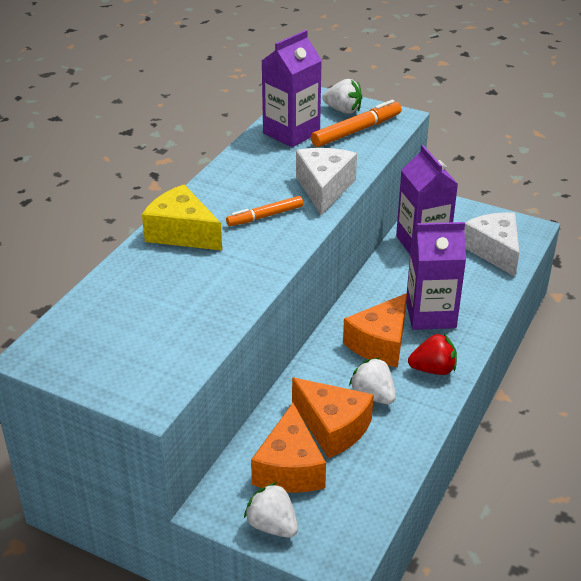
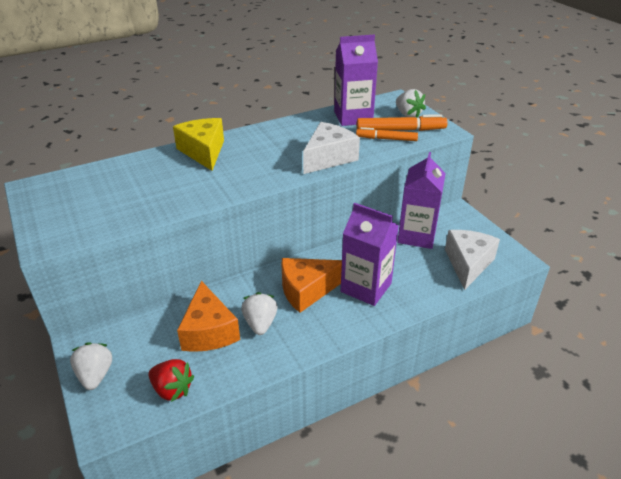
camera: 35 degrees right, 0 degrees up
orange marker [226,196,303,226] -> orange marker moved to [356,127,418,141]
orange cheese [251,403,326,493] -> none
red strawberry [408,334,457,375] -> red strawberry moved to [148,359,195,402]

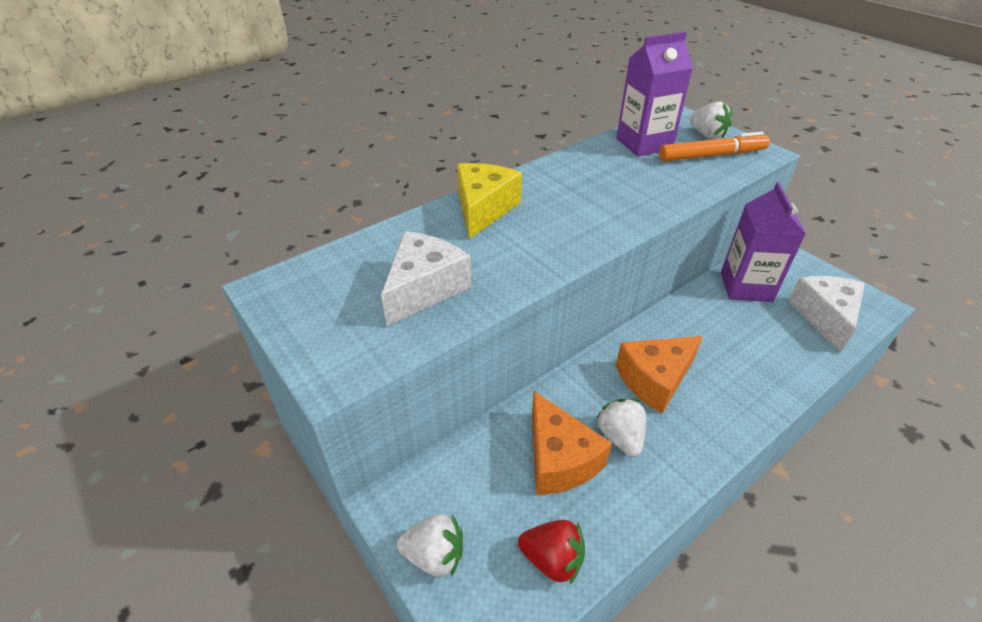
camera: 10 degrees left, 5 degrees up
white strawberry [70,342,112,390] -> white strawberry turned 120 degrees clockwise [397,514,463,577]
yellow cheese [173,118,224,171] -> yellow cheese turned 45 degrees clockwise [457,163,522,239]
white cheese [303,122,360,174] -> white cheese moved to [381,232,471,326]
purple carton [341,203,399,306] -> none
orange marker [356,127,418,141] -> none

